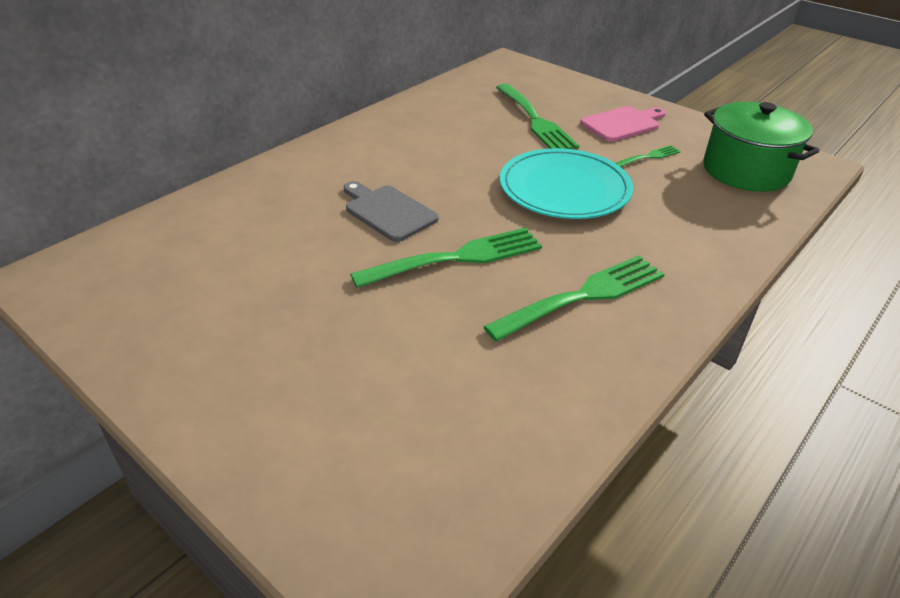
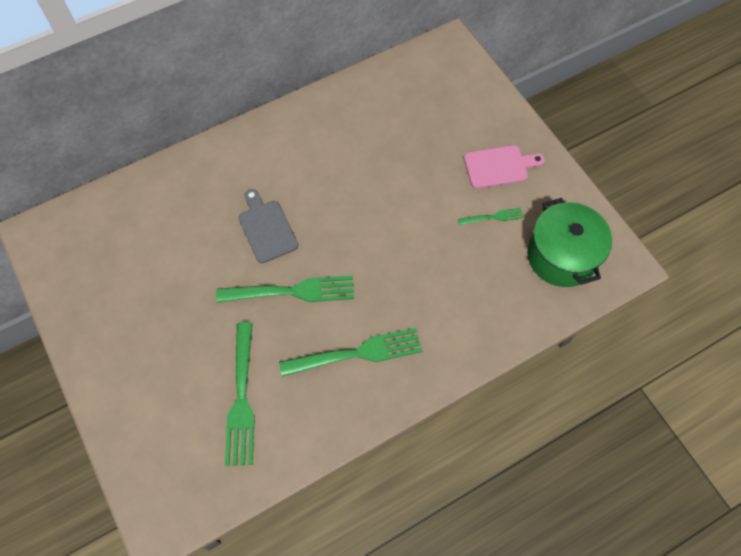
camera: 20 degrees right, 25 degrees up
green fork [496,84,579,149] -> green fork moved to [225,322,255,466]
turquoise plate [500,148,633,219] -> none

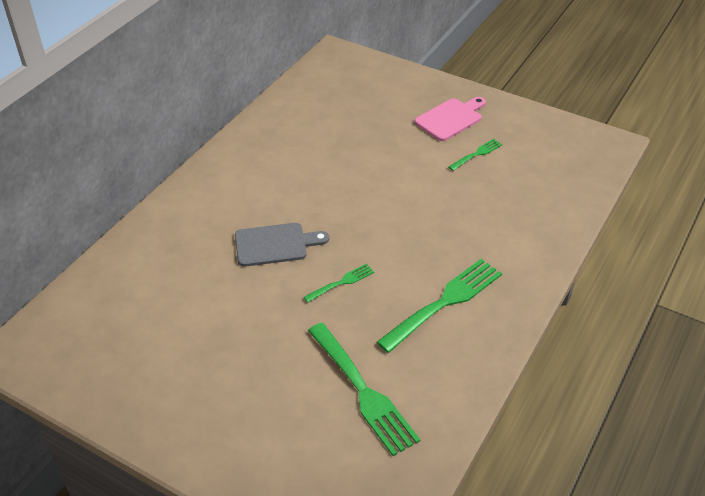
camera: 30 degrees left, 20 degrees down
green fork [216,276,354,303] -> green fork [304,264,374,302], size x0.50
grey cutting board [238,189,298,263] -> grey cutting board turned 135 degrees clockwise [235,223,329,267]
green pot [527,198,612,287] -> none

